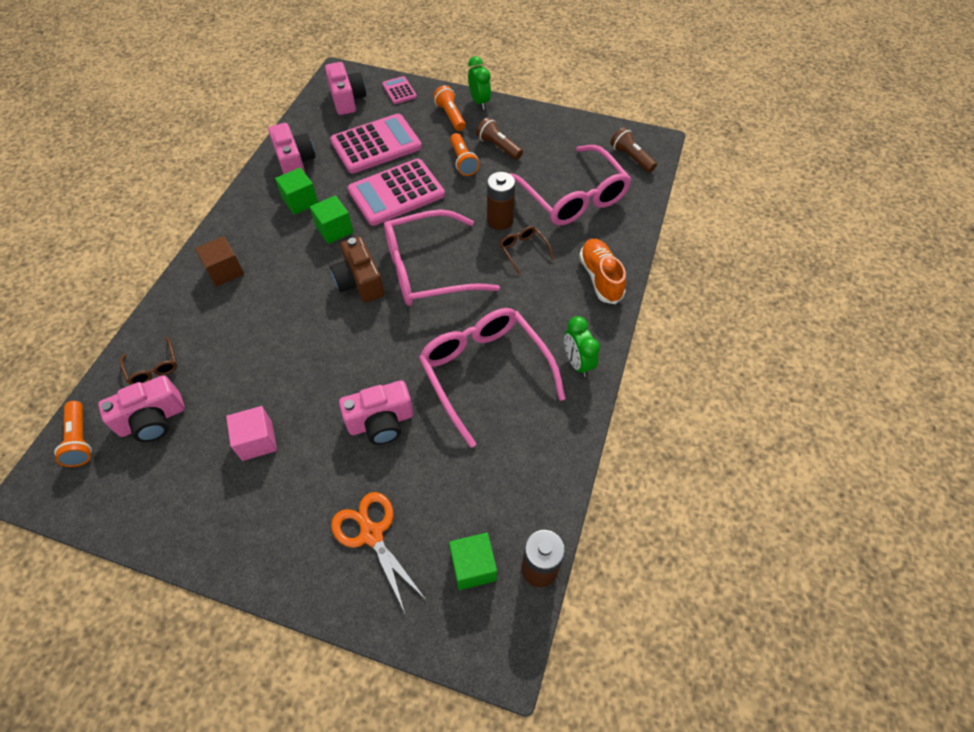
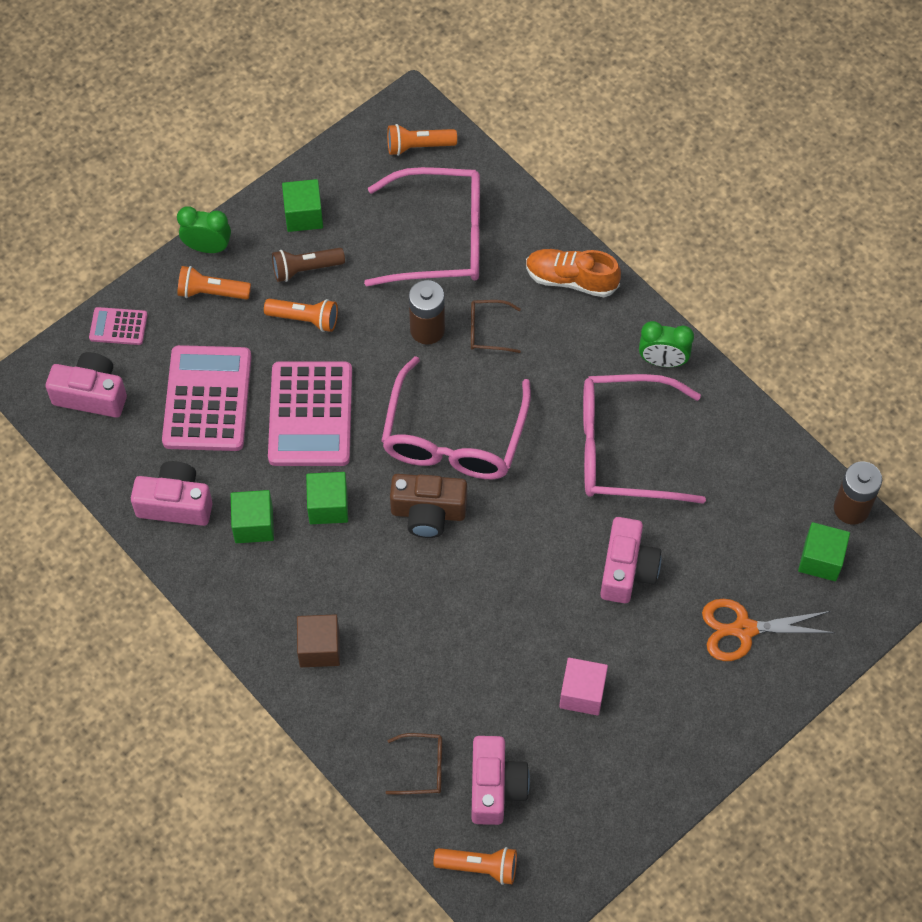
camera: 60 degrees left, 5 degrees up
brown flashlight [610,127,657,173] -> orange flashlight [387,124,457,156]
none -> green cube [282,179,323,232]

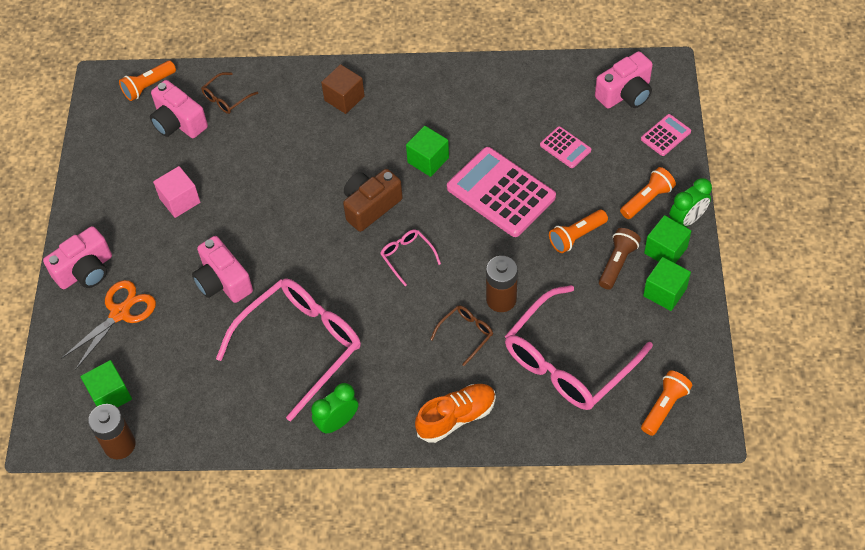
camera: 135 degrees right, 5 degrees down
pink camera [131,461,213,526] -> pink camera moved to [43,226,112,289]
pink calculator [162,345,252,451] -> pink calculator [540,126,591,168], size x0.48
green cube [231,490,274,543] -> green cube moved to [644,215,691,263]
pink glasses [381,356,531,479] -> pink glasses [380,229,441,286], size x0.43

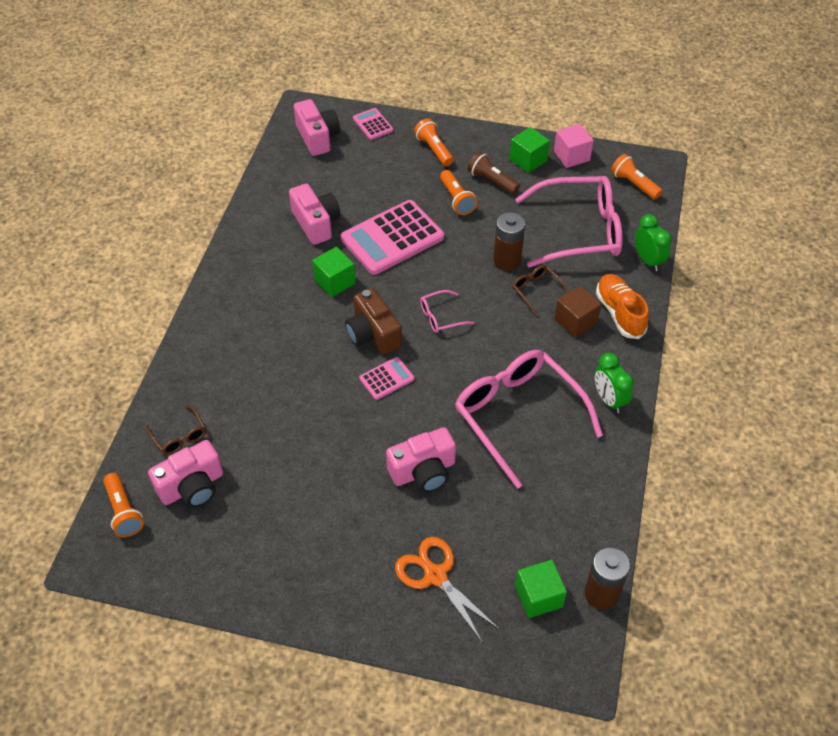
camera: 80 degrees left, 5 degrees down
pink camera [43,226,112,289] -> pink camera moved to [289,183,341,245]
pink cube [153,166,200,218] -> pink cube moved to [554,124,594,168]
brown cube [321,64,365,114] -> brown cube moved to [554,286,601,338]
pink glasses [505,285,653,410] -> pink glasses turned 60 degrees counterclockwise [515,176,623,268]
pink calculator [540,126,591,168] -> pink calculator moved to [359,357,414,400]
green cube [644,215,691,263] -> none
green clock [669,178,712,227] -> green clock moved to [635,214,672,271]

